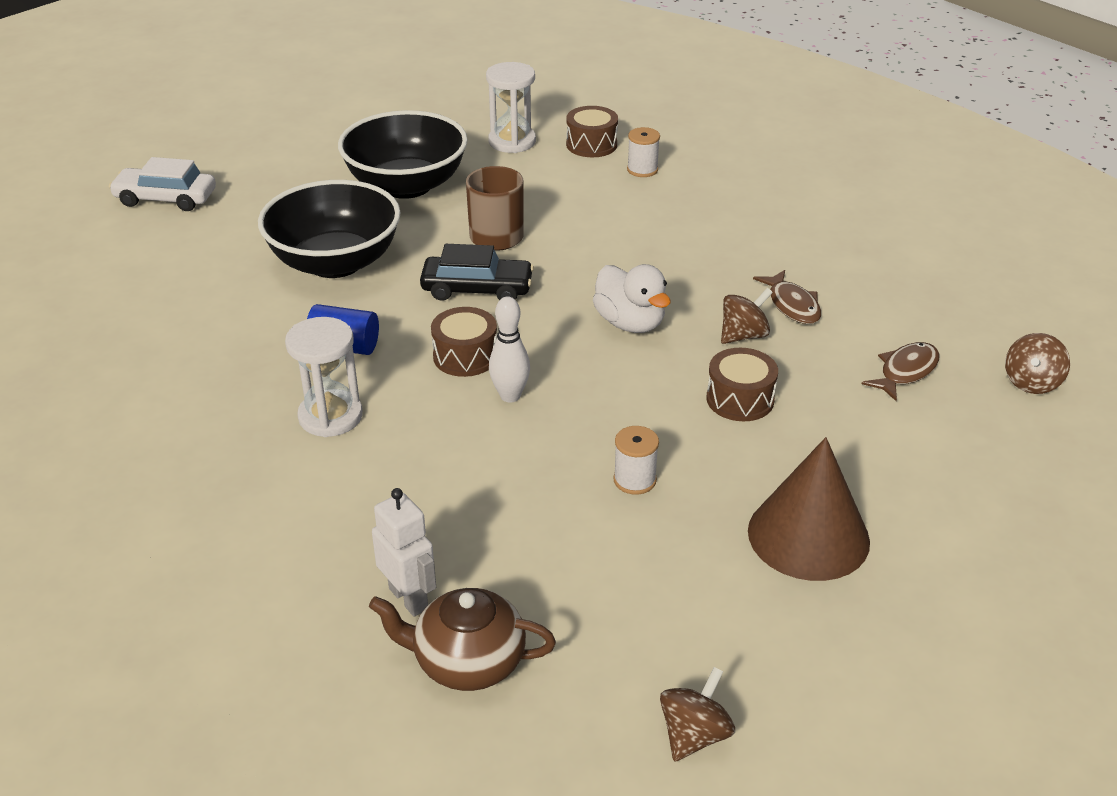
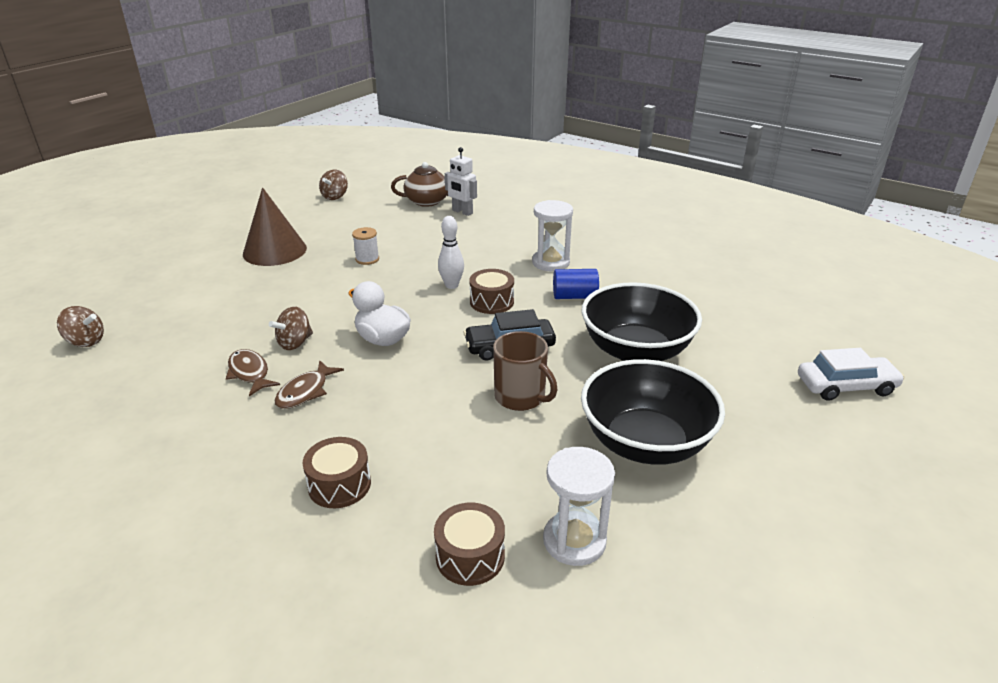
camera: 165 degrees right, 5 degrees down
white spool [627,127,660,177] -> none
brown drum [706,348,778,421] -> brown drum moved to [302,437,371,508]
brown fish [862,342,939,401] -> brown fish moved to [274,360,344,409]
brown spinning top [1005,333,1070,394] -> brown spinning top turned 90 degrees clockwise [57,306,104,347]

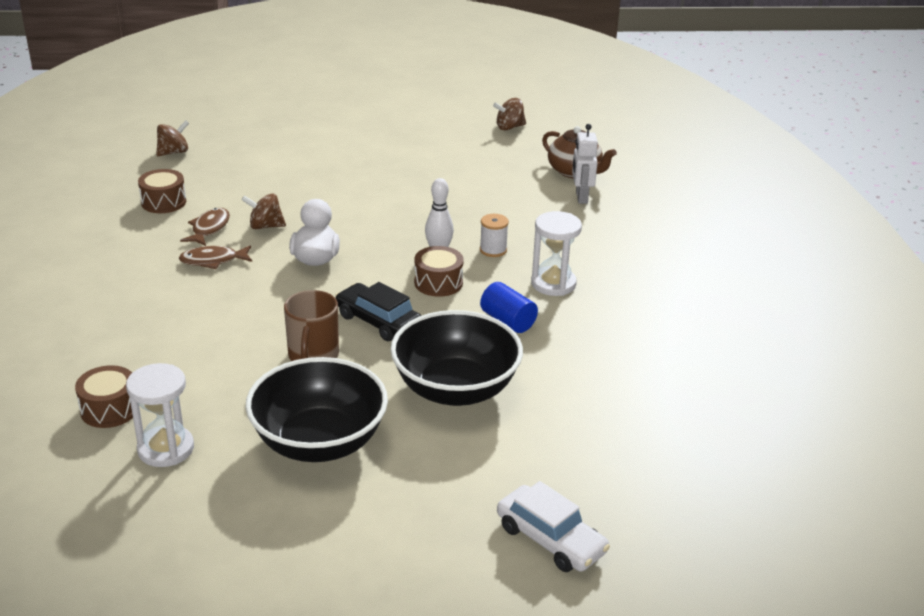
camera: 50 degrees right, 0 degrees up
brown spinning top [57,306,104,347] -> brown spinning top turned 105 degrees counterclockwise [156,120,189,156]
brown cone [243,187,307,266] -> none
brown drum [302,437,371,508] -> brown drum moved to [138,169,186,213]
white spool [352,227,379,265] -> white spool moved to [480,214,509,257]

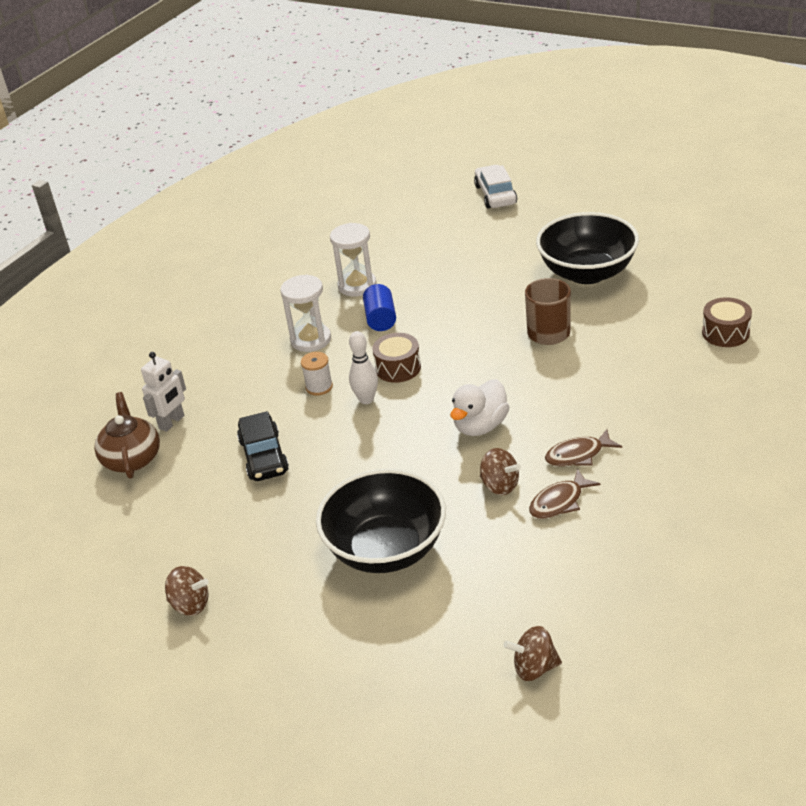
camera: 140 degrees left, 5 degrees up
white hourglass [126,363,194,467] -> white hourglass moved to [330,223,377,296]
brown drum [138,169,186,213] -> none
brown fish [179,245,252,269] -> brown fish turned 135 degrees clockwise [545,429,622,466]
black car [335,282,421,341] -> black car moved to [237,411,289,481]
black bowl [390,310,523,406] -> black bowl moved to [316,469,446,573]
brown spinning top [493,98,526,130] -> brown spinning top moved to [165,566,209,616]

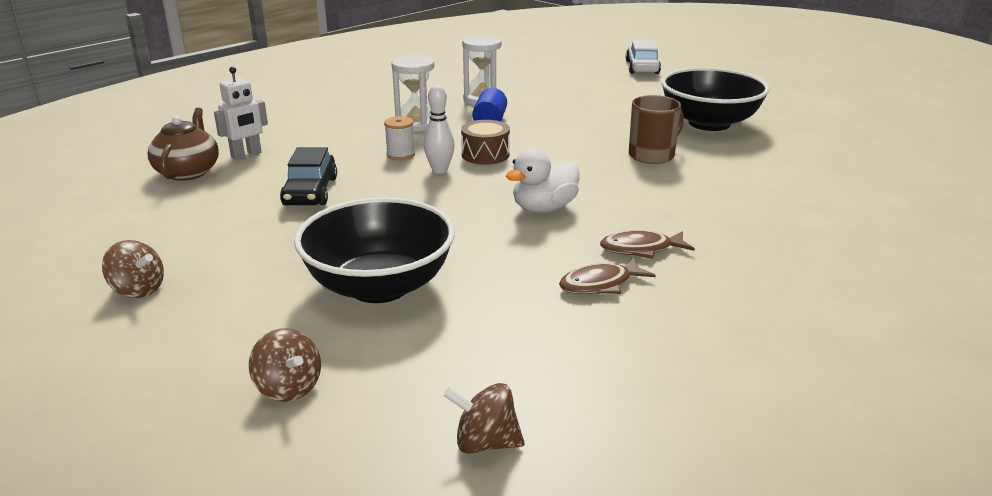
camera: 10 degrees right, 10 degrees down
brown spinning top [480,448,521,495] -> brown spinning top moved to [249,328,321,402]
brown drum [702,297,752,347] -> none

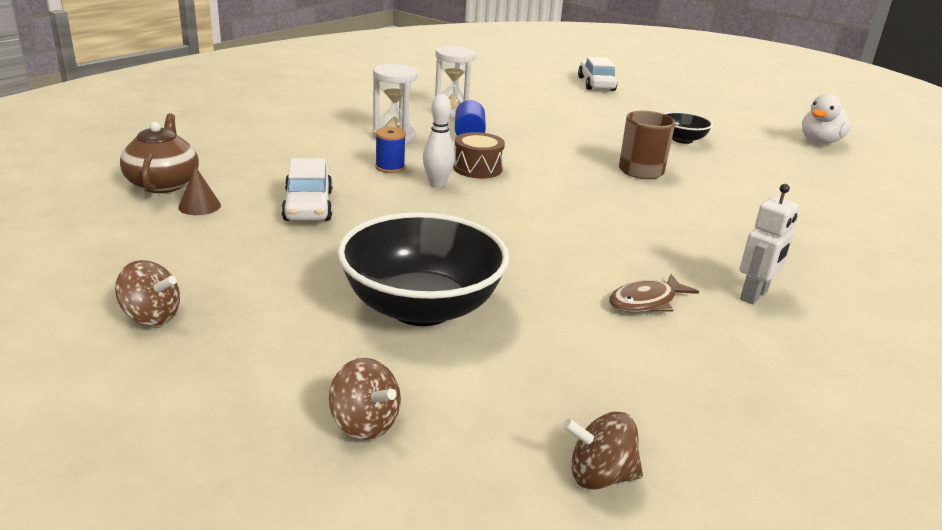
camera: 10 degrees left, 0 degrees up
white robot [214,67,268,160] -> white robot moved to [739,184,799,304]
black car [280,147,337,205] -> white car [281,158,332,221]
white spool [384,116,415,160] -> blue spool [375,127,406,173]
white duck [506,148,579,213] -> white duck moved to [802,93,852,144]
brown fish [600,231,695,259] -> none
black bowl [661,68,770,131] -> black bowl [664,112,713,144], size x0.51
none -> brown cone [178,166,221,215]

